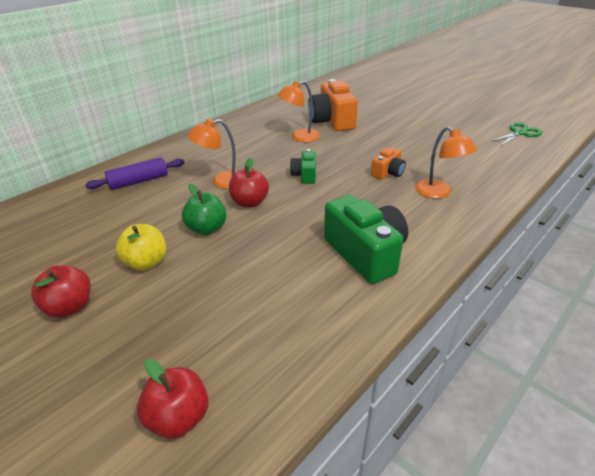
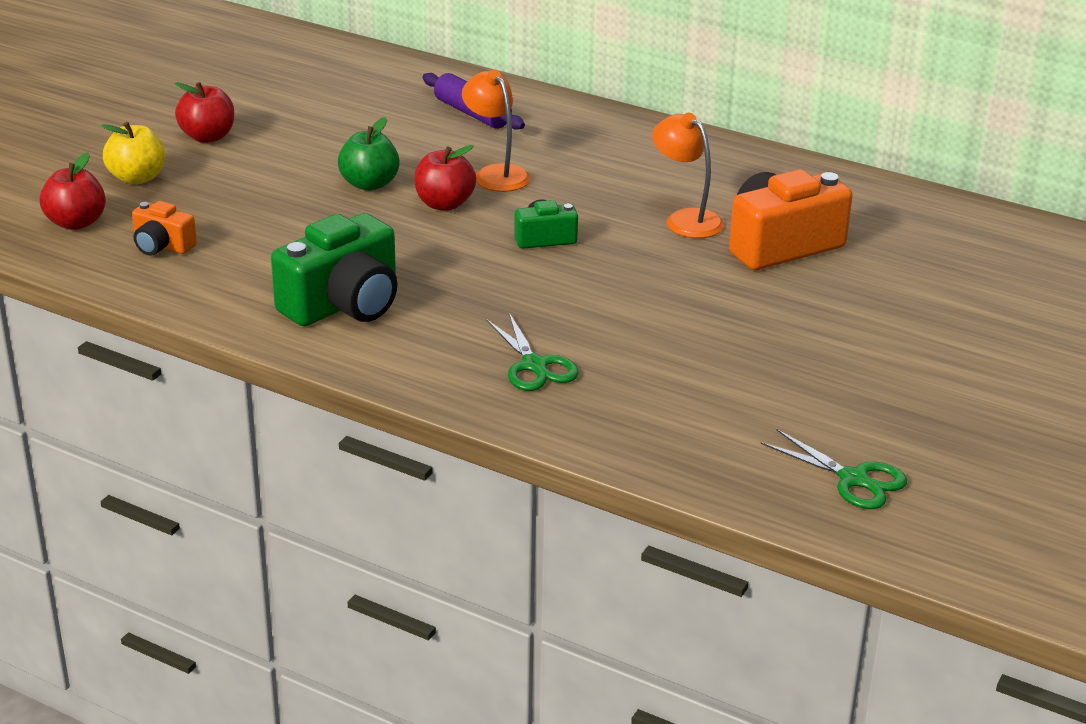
camera: 75 degrees right, 5 degrees down
yellow apple [115,224,166,270] -> yellow apple moved to [101,122,165,185]
orange camera [371,147,406,180] -> orange camera moved to [132,201,197,256]
orange lamp [415,126,477,199] -> green scissors [486,313,579,391]

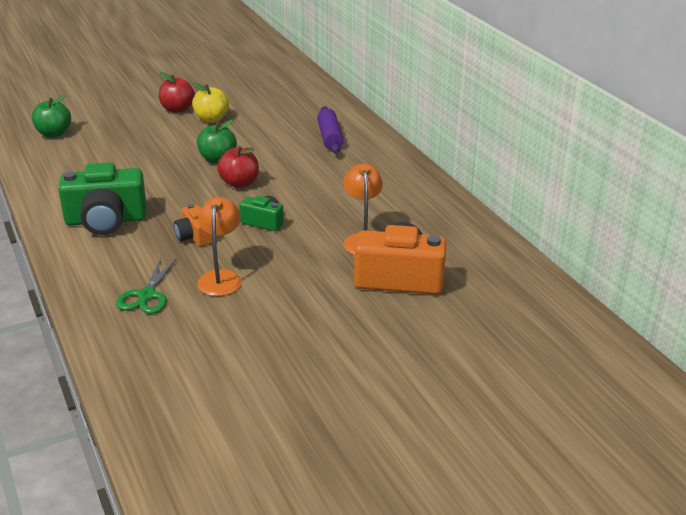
camera: 35 degrees right, 0 degrees up
red apple [40,153,106,230] -> green apple [32,95,71,137]
yellow apple [101,122,165,185] -> yellow apple moved to [192,82,229,123]
orange camera [132,201,197,256] -> orange camera moved to [174,204,212,247]
orange lamp [462,70,531,192] -> orange lamp moved to [197,197,242,296]
green scissors [761,429,907,509] -> none

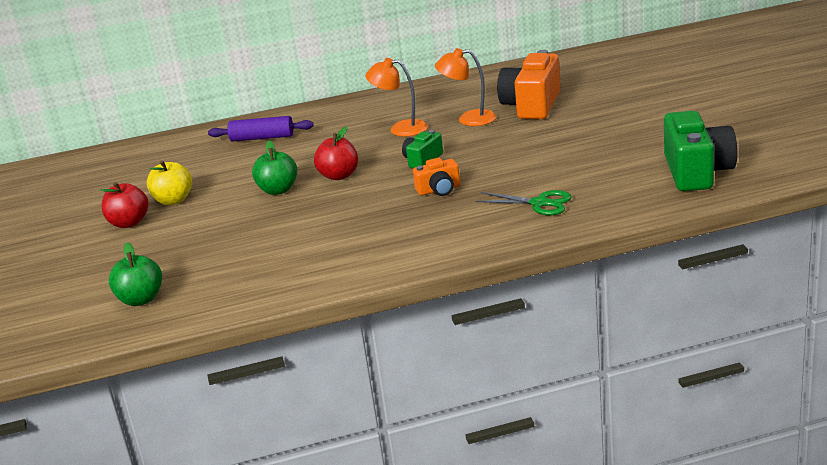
camera: 75 degrees left, 5 degrees down
green camera [58,162,146,235] -> green camera moved to [664,111,737,191]
orange lamp [197,197,242,296] -> orange lamp moved to [365,58,428,137]

